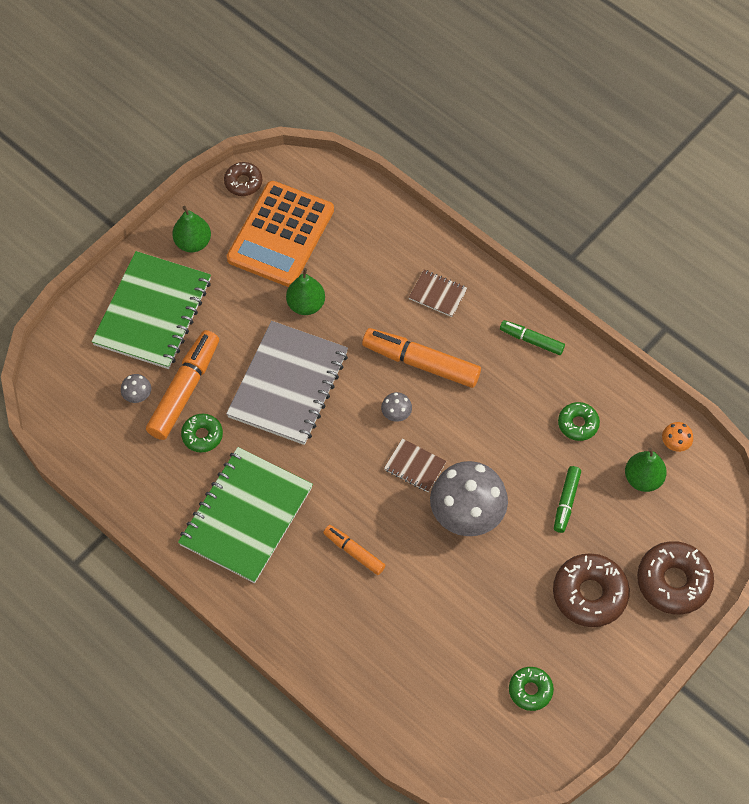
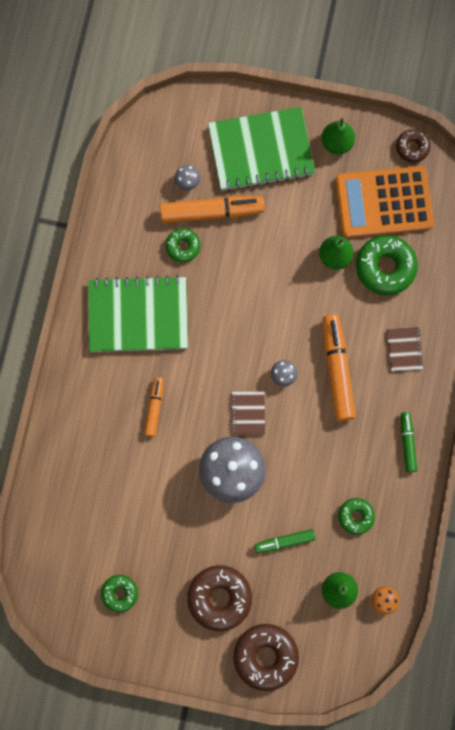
camera: 60 degrees right, 15 degrees up
grey notebook [226,321,348,445] -> none
none -> green donut [356,235,418,295]

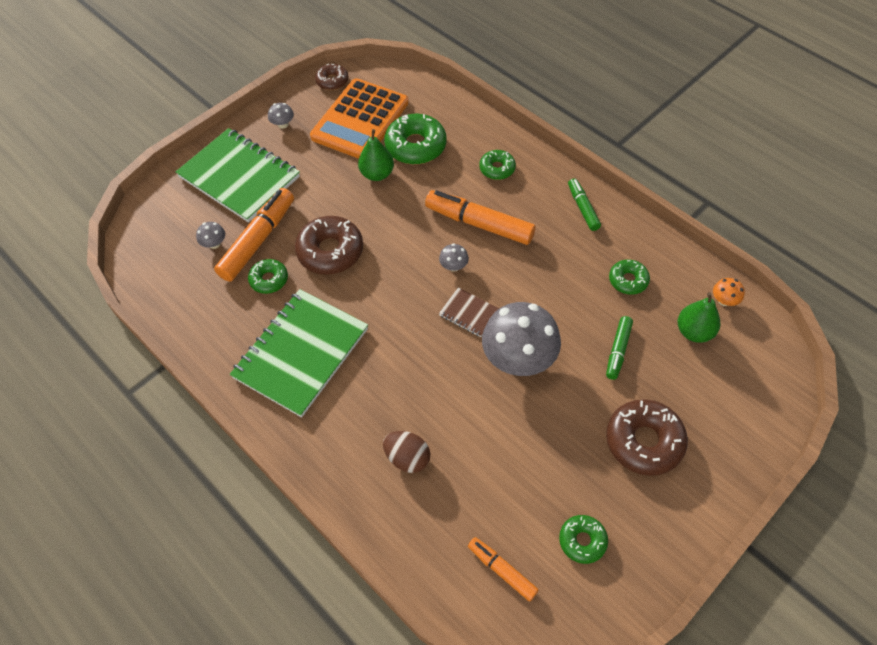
camera: 55 degrees left, 20 degrees down
orange marker [144,377,164,437] -> orange marker moved to [468,537,539,602]
green notebook [208,107,315,191] -> green notebook turned 75 degrees counterclockwise [176,128,300,223]
brown donut [233,624,299,691] -> brown donut moved to [295,216,363,274]
green pear [321,118,355,155] -> grey mushroom [268,103,294,129]
brown notebook [387,327,424,371] -> green donut [479,150,516,180]
green marker [401,412,417,472] -> green marker turned 45 degrees clockwise [568,178,601,231]
none -> brown egg [383,431,430,473]

